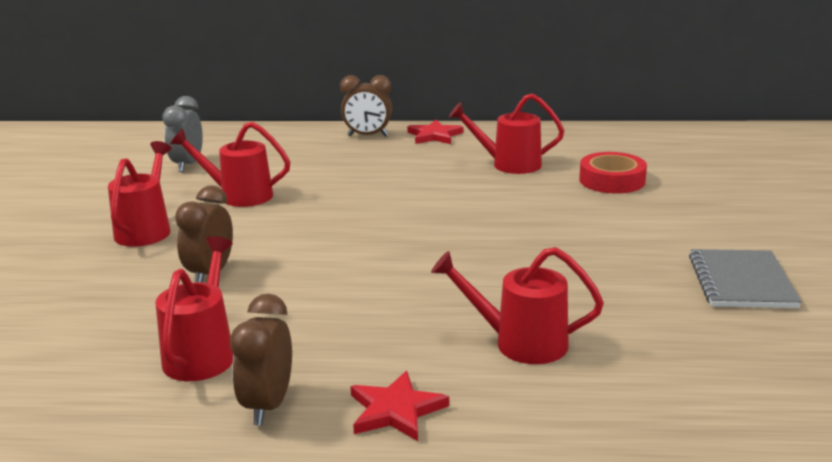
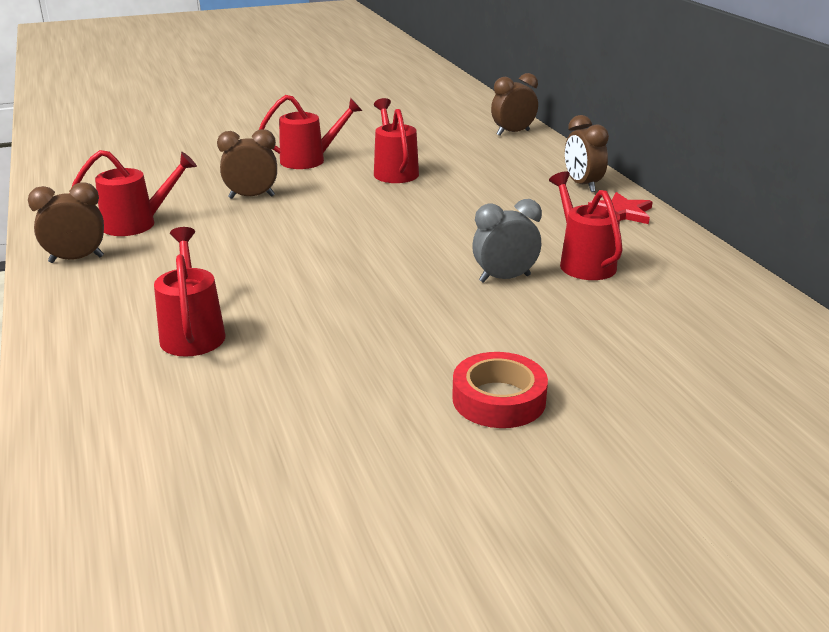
camera: 65 degrees right, 5 degrees up
grey clock [162,96,203,172] -> grey clock moved to [472,199,542,283]
red star [351,371,449,441] -> none
red tape [579,152,647,194] -> red tape moved to [452,352,548,428]
grey notebook [689,249,802,308] -> none
none -> brown clock [491,73,538,136]

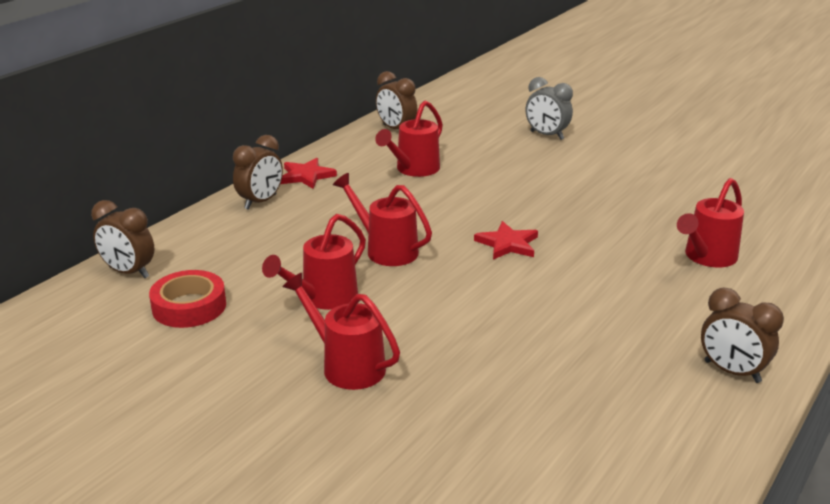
camera: 125 degrees left, 0 degrees up
red watering can [72,150,197,236] -> red watering can moved to [333,173,432,266]
brown clock [217,129,277,199] -> brown clock moved to [376,71,417,129]
red tape [452,352,548,428] -> red tape moved to [149,270,226,328]
grey clock [472,199,542,283] -> grey clock moved to [525,77,573,140]
none -> red star [474,221,538,259]

